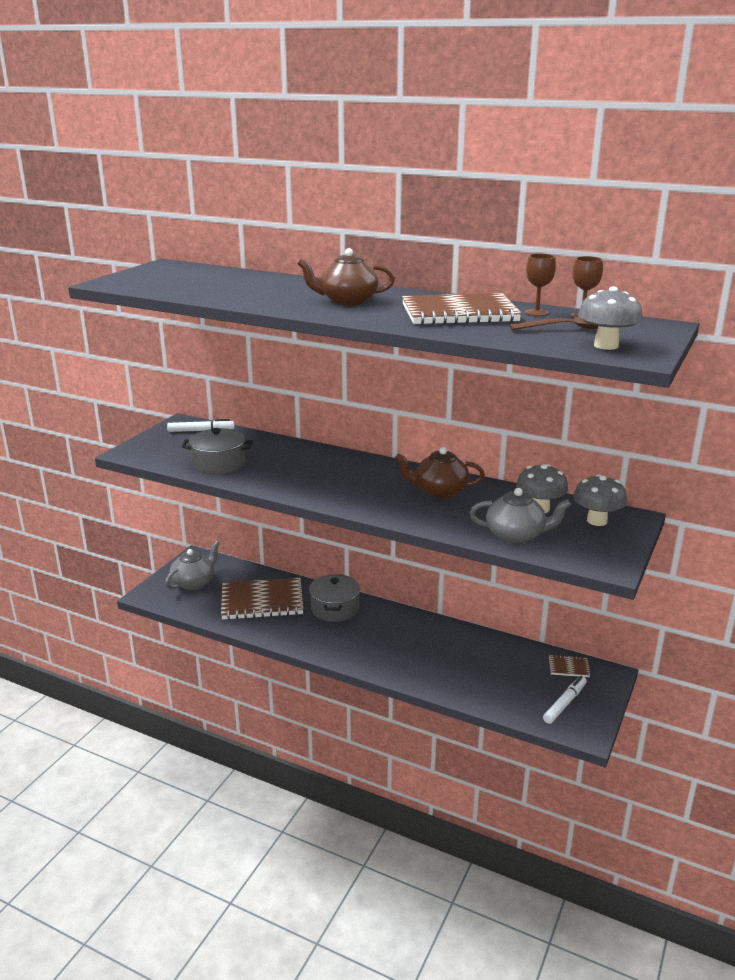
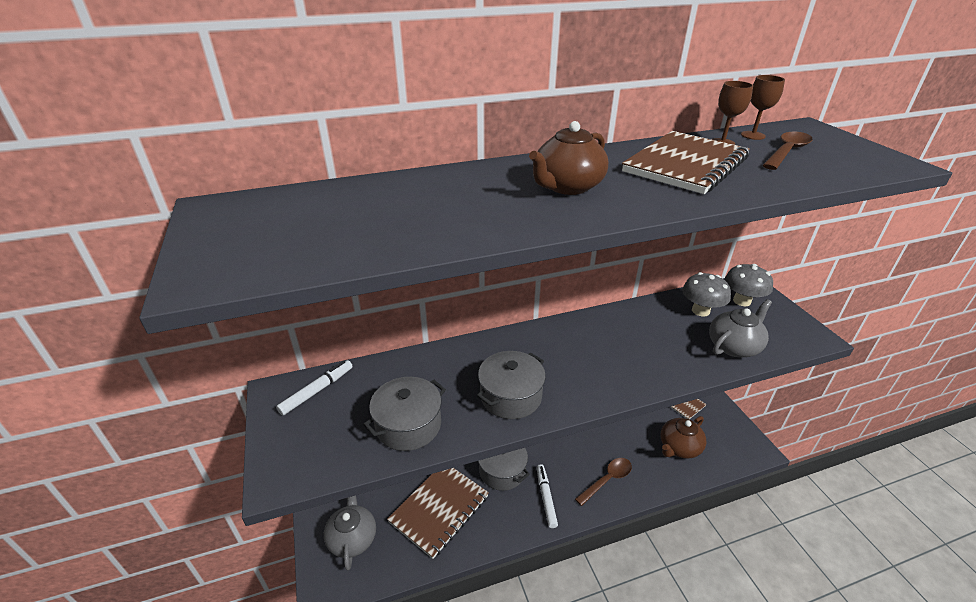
camera: 45 degrees left, 10 degrees up
brown teapot [395,447,485,498] -> brown teapot moved to [660,416,706,459]
white marker [543,676,587,724] -> white marker moved to [537,464,558,528]
grey mushroom [578,287,643,350] -> none
none -> grey pot [477,351,546,419]
none -> brown spoon [575,458,632,506]

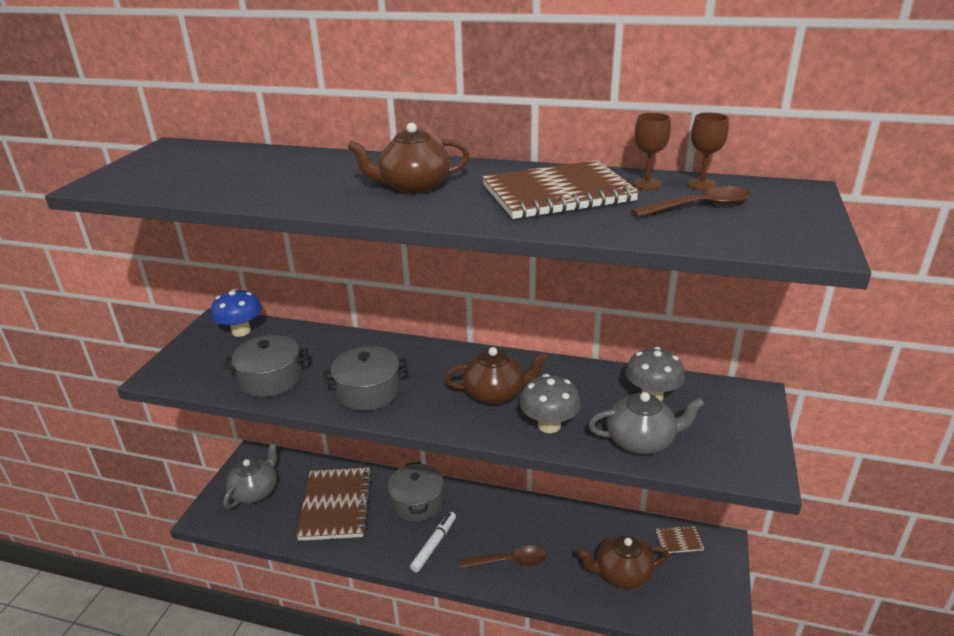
camera: 35 degrees right, 5 degrees down
white marker [276,360,353,415] -> blue mushroom [211,289,262,337]
brown notebook [387,468,489,559] -> brown notebook turned 75 degrees counterclockwise [296,468,372,541]
grey mushroom [725,264,773,306] -> grey mushroom moved to [519,374,581,433]
none -> brown teapot [445,347,548,404]

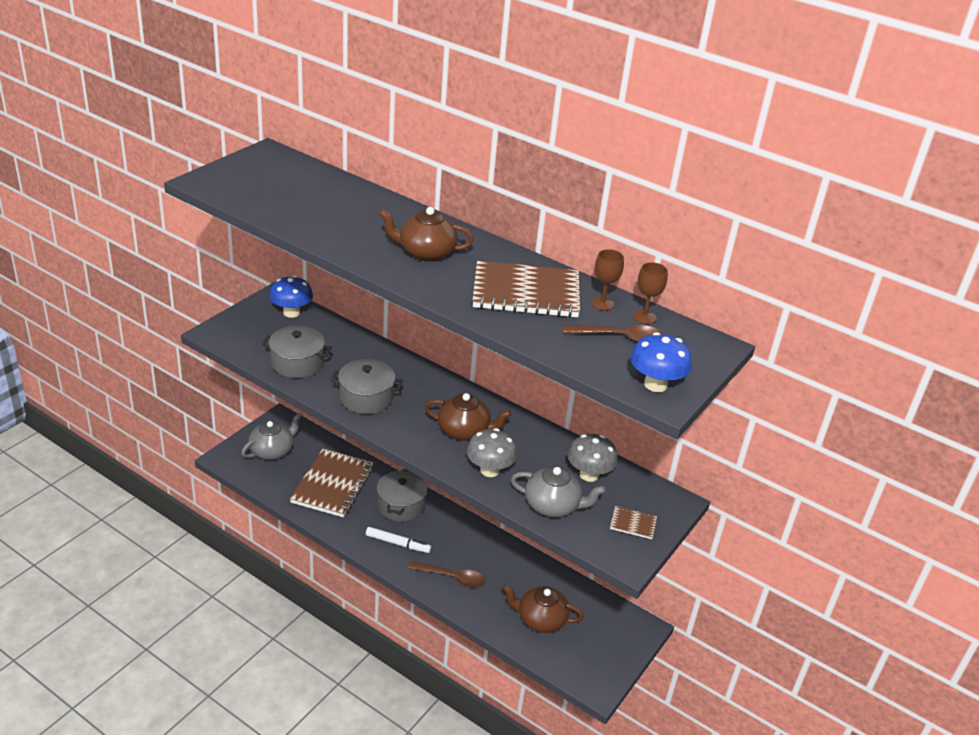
camera: 15 degrees right, 5 degrees up
white marker [410,512,456,573] -> white marker turned 60 degrees clockwise [366,527,431,553]
brown notebook [656,525,704,553] -> brown notebook moved to [610,506,657,539]
none -> blue mushroom [630,332,692,392]

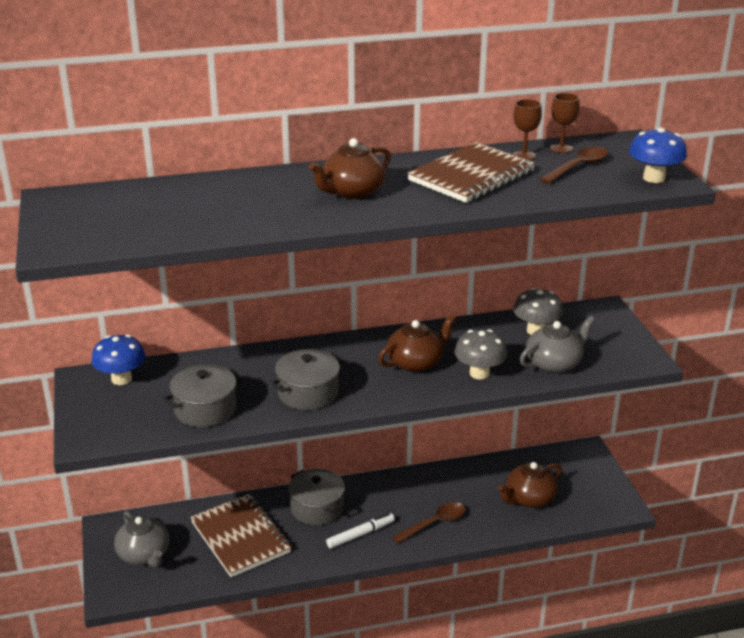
camera: 45 degrees left, 5 degrees down
grey teapot [241,412,302,460] -> grey teapot turned 150 degrees clockwise [114,511,170,567]
brown notebook [610,506,657,539] -> none

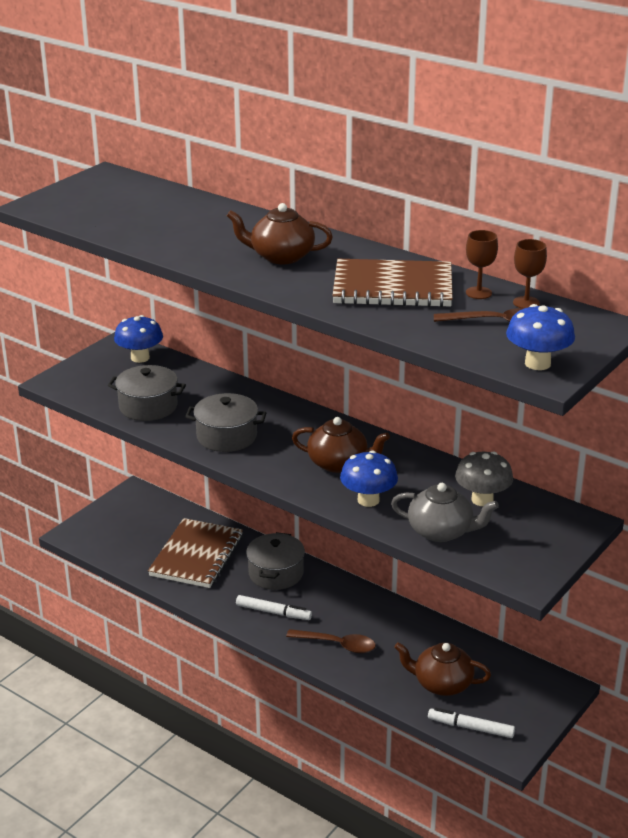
camera: 50 degrees right, 0 degrees up
grey teapot [114,511,170,567] -> none
grey mushroom [455,329,507,379] -> blue mushroom [340,450,398,507]
none -> white marker [428,708,515,738]

